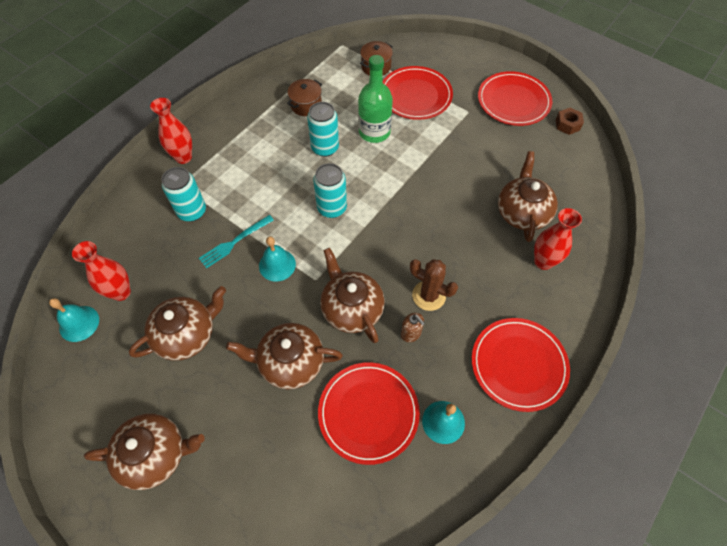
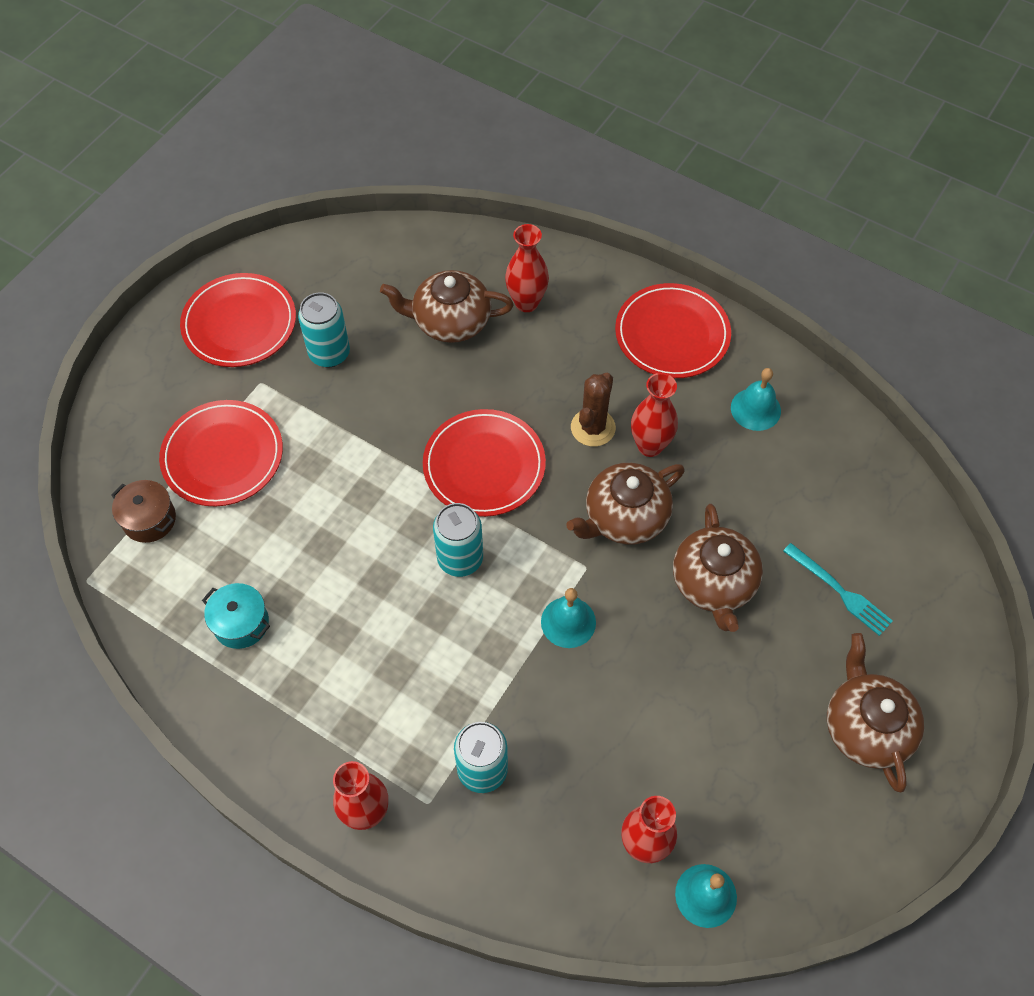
camera: 95 degrees left, 0 degrees up
brown teapot [129,286,226,361] -> none
turquoise fork [199,215,274,268] -> turquoise fork moved to [783,543,893,636]
brown pot [287,79,322,116] -> turquoise pot [202,583,270,649]
turquoise can [307,102,339,157] -> turquoise can moved to [298,292,350,367]
red plate [318,362,420,465] -> red plate moved to [423,409,546,517]
green bottle [358,55,393,143] -> none
brown soap dispenser [401,313,425,342] -> red vase [631,373,678,457]
brown nut [556,108,584,135] -> none

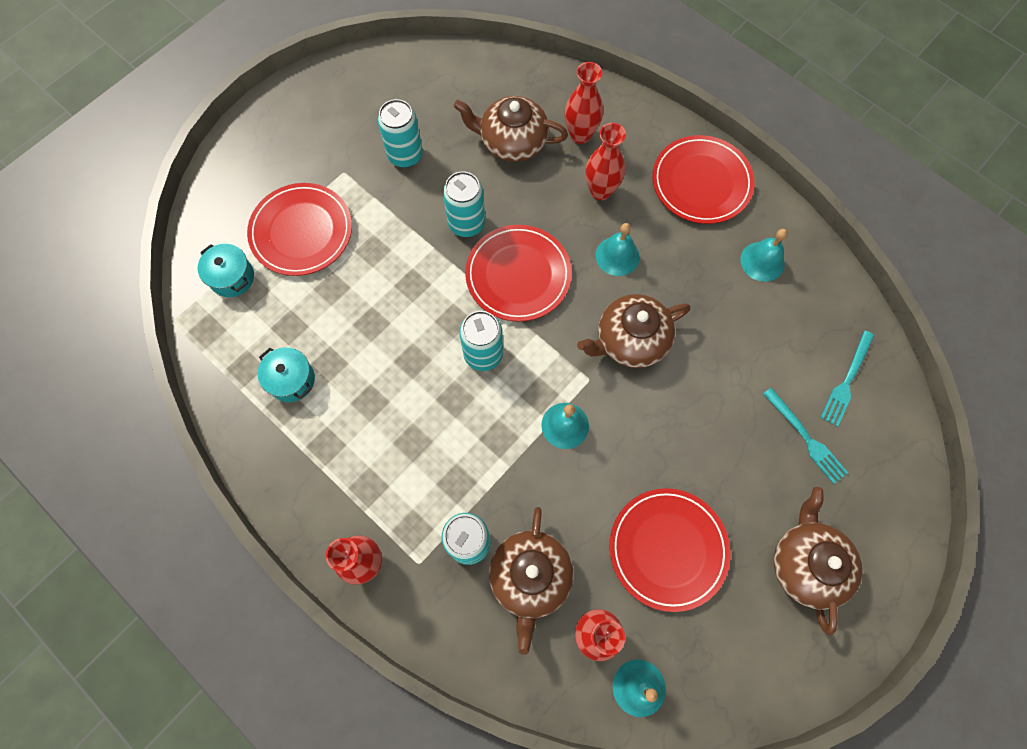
camera: 10 degrees right, 10 degrees up
brown pot [111,480,176,543] -> turquoise pot [198,244,254,297]
red plate [180,273,296,367] -> red plate moved to [609,488,730,612]
brown cactus [571,373,616,447] -> turquoise bell [596,223,640,276]
red vase [631,373,678,457] -> red vase moved to [585,123,626,200]
brown teapot [673,504,763,632] -> brown teapot moved to [489,507,574,655]
none -> turquoise can [443,172,485,237]
none -> turquoise fork [820,331,874,427]

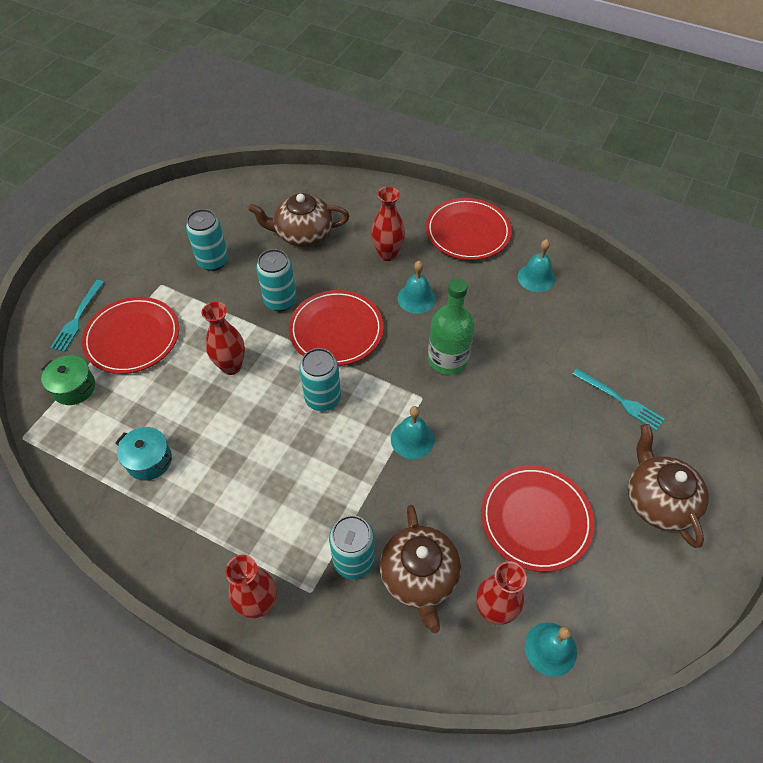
camera: 15 degrees left, 15 degrees down
turquoise pot [198,244,254,297] -> green pot [41,355,95,405]
red vase [565,62,603,144] -> red vase moved to [201,302,245,375]
brown teapot [577,294,690,368] -> green bottle [428,278,474,375]
turquoise fork [820,331,874,427] -> turquoise fork moved to [50,280,104,352]

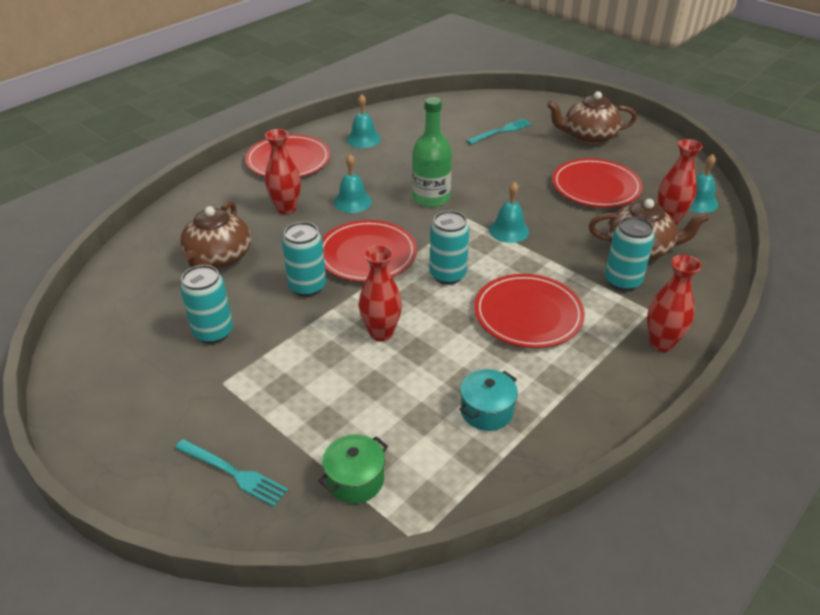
camera: 75 degrees left, 15 degrees down
red plate [82,297,179,374] -> red plate moved to [474,274,585,348]

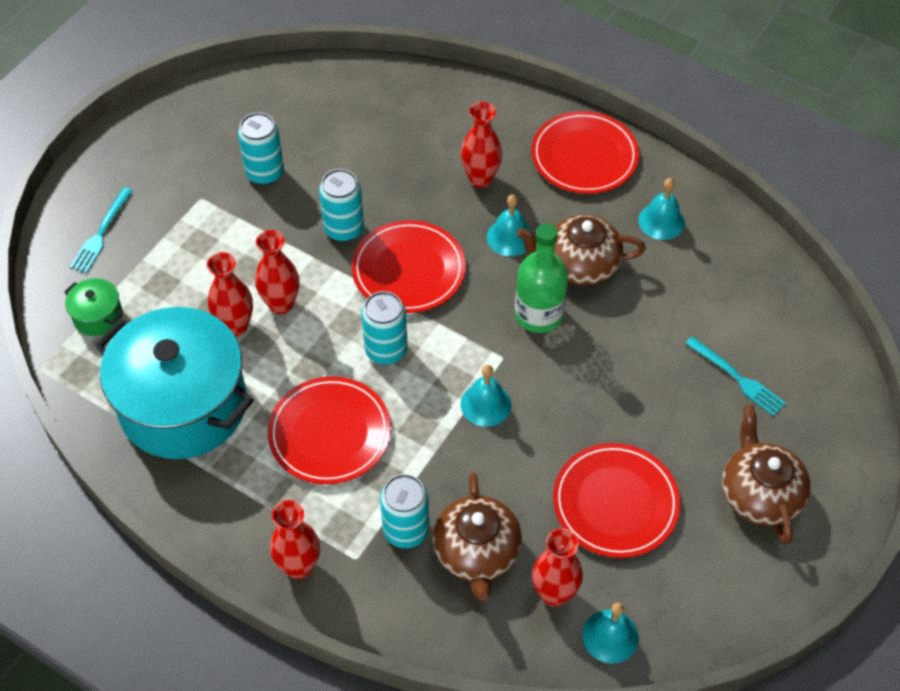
camera: 80 degrees right, 15 degrees up
brown teapot [180,201,251,269] -> brown teapot moved to [517,215,646,286]
turquoise pot [459,369,518,431] -> turquoise pot [94,307,254,459], size x2.48
none -> red vase [207,252,253,337]

